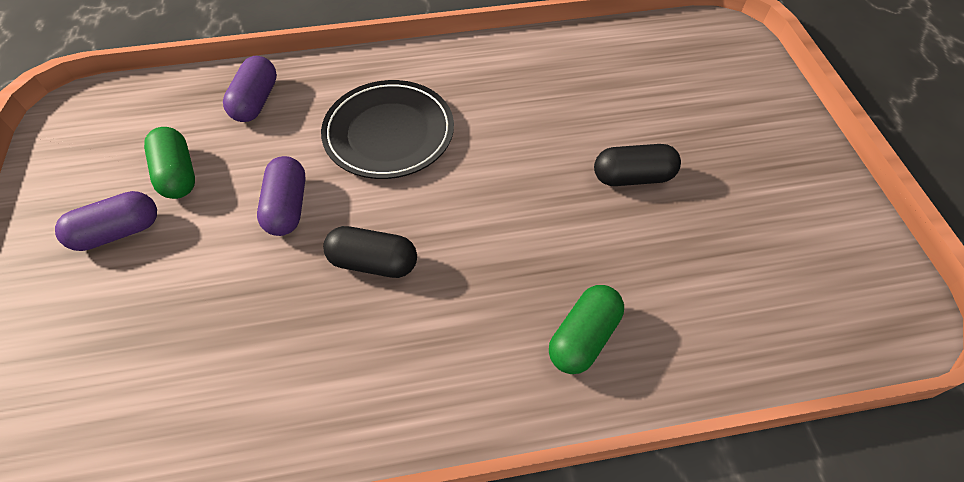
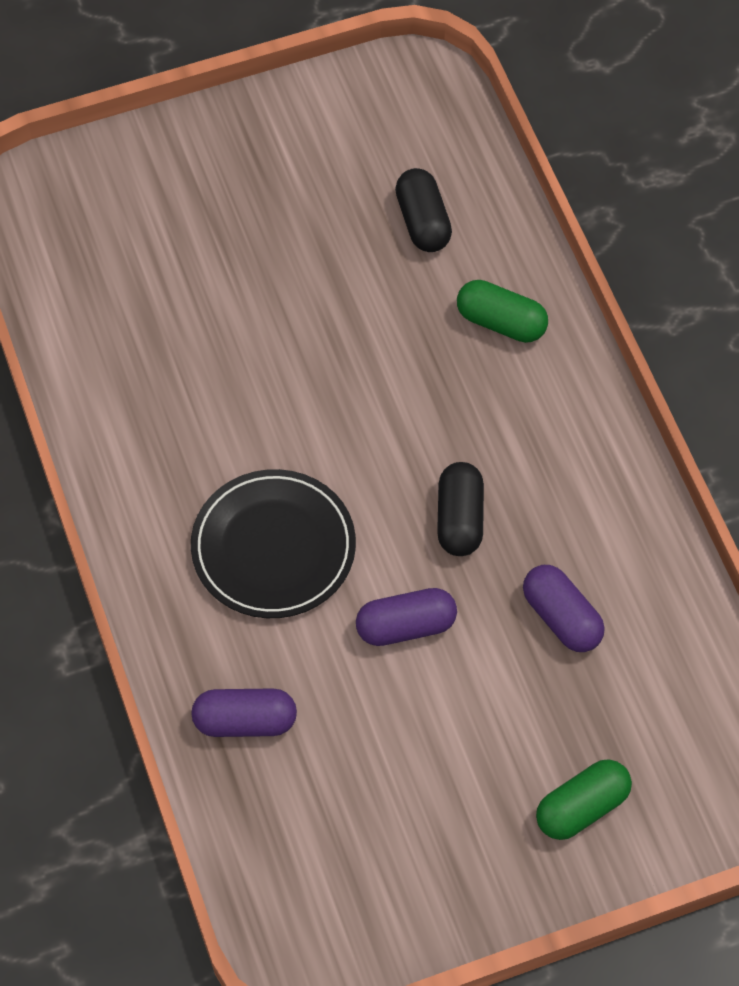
camera: 100 degrees left, 5 degrees up
purple capsule [55,191,157,251] -> purple capsule moved to [523,565,605,652]
green capsule [144,127,195,199] -> green capsule moved to [536,760,632,840]
black capsule [594,144,681,186] -> black capsule moved to [395,168,452,252]

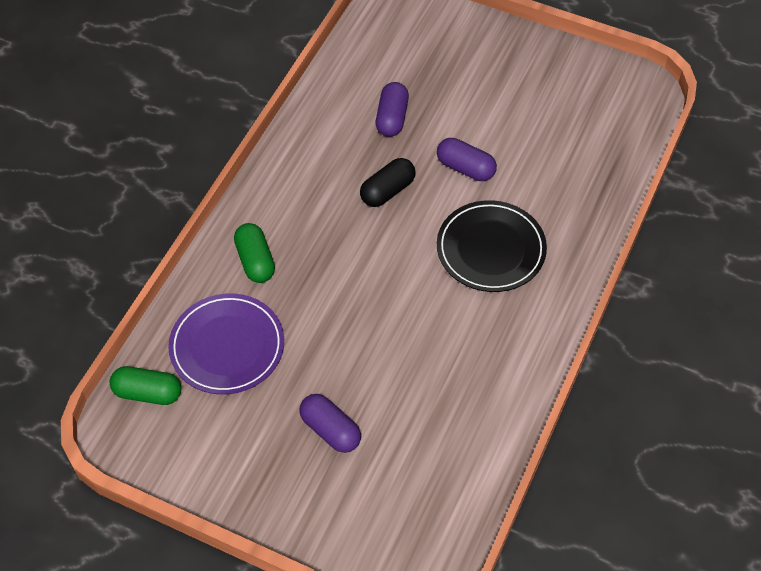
camera: 135 degrees left, 5 degrees down
purple capsule [191,688,297,737] -> purple capsule moved to [300,394,361,453]
black capsule [395,168,452,252] -> purple plate [168,293,284,395]
green capsule [536,760,632,840] -> green capsule moved to [110,366,181,405]

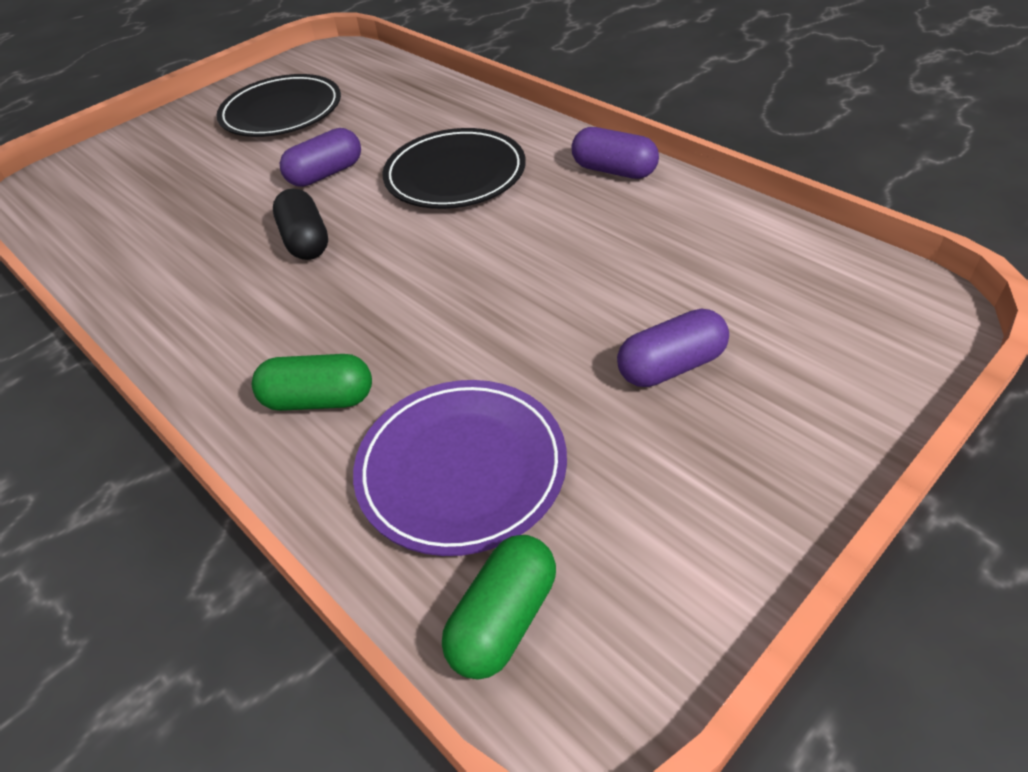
camera: 65 degrees left, 10 degrees down
purple capsule [376,82,409,137] -> purple capsule moved to [572,127,659,179]
none -> black plate [216,74,341,137]

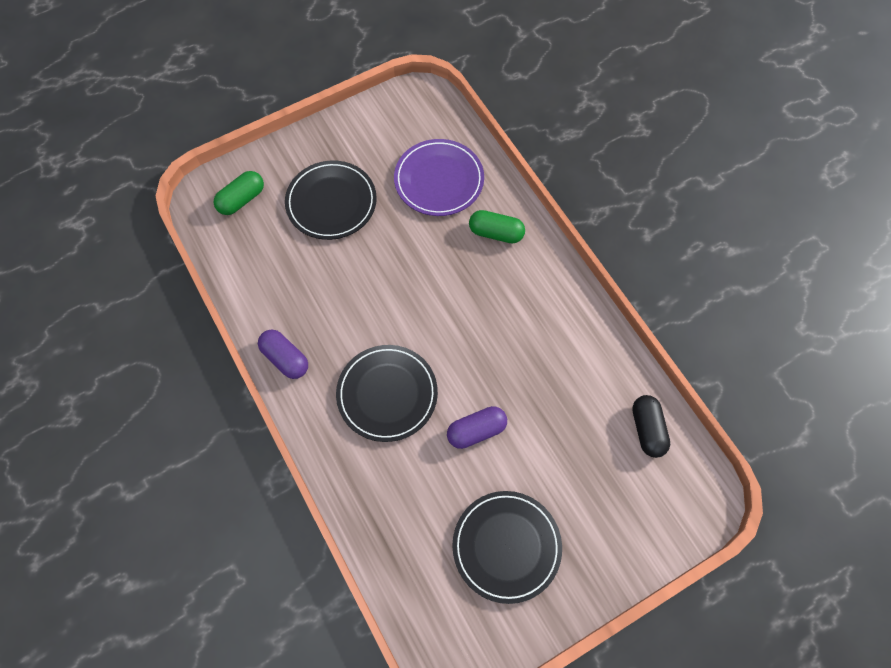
camera: 170 degrees left, 20 degrees up
black capsule [273,188,328,260] -> black capsule moved to [632,395,670,458]
green capsule [442,535,556,680] -> green capsule moved to [213,171,264,215]
purple capsule [617,308,729,387] -> black plate [285,160,377,240]

